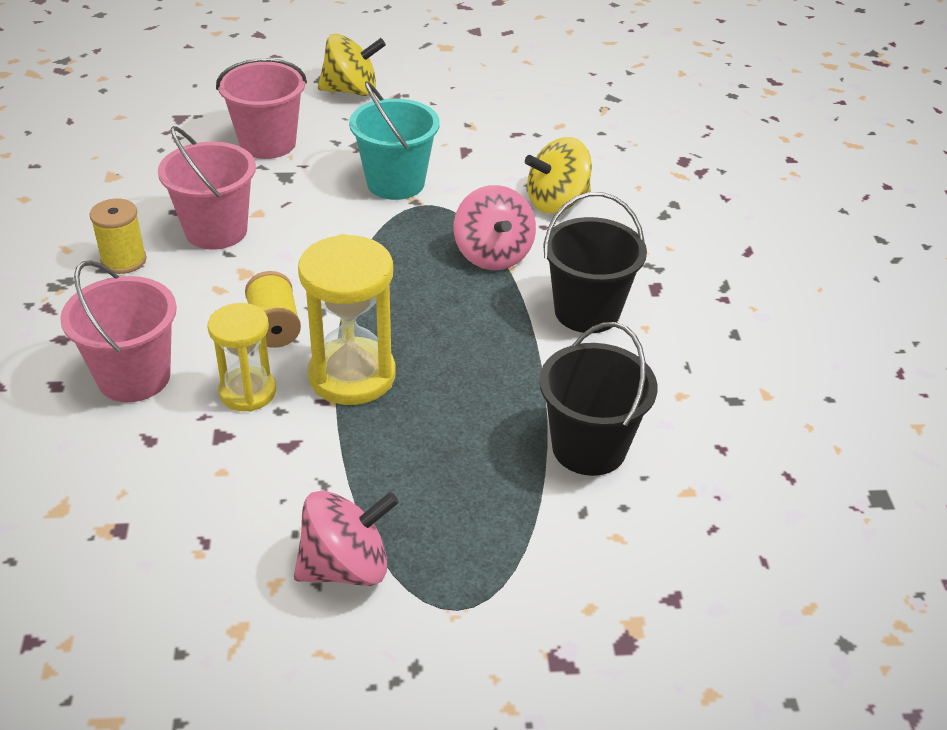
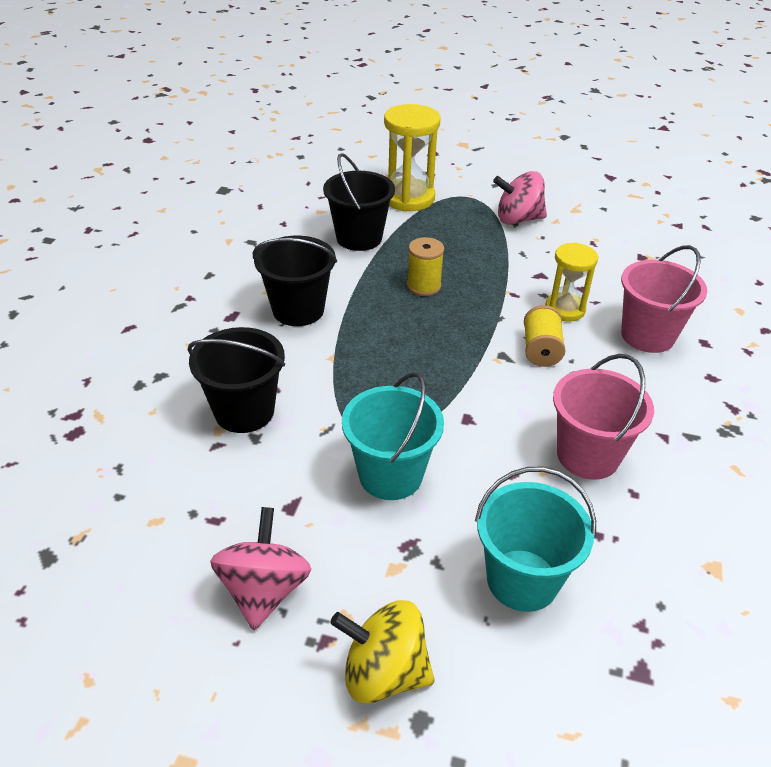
camera: 160 degrees left, 0 degrees up
yellow spool [90,199,147,274] -> yellow spool moved to [407,237,444,296]
pink bucket [216,58,307,159] -> turquoise bucket [475,467,596,612]
yellow hourglass [298,234,396,405] -> yellow hourglass moved to [384,104,440,212]
pink spinning top [454,185,536,270] -> pink spinning top moved to [210,507,311,630]
yellow spinning top [525,137,592,213] -> black bucket [188,327,285,433]

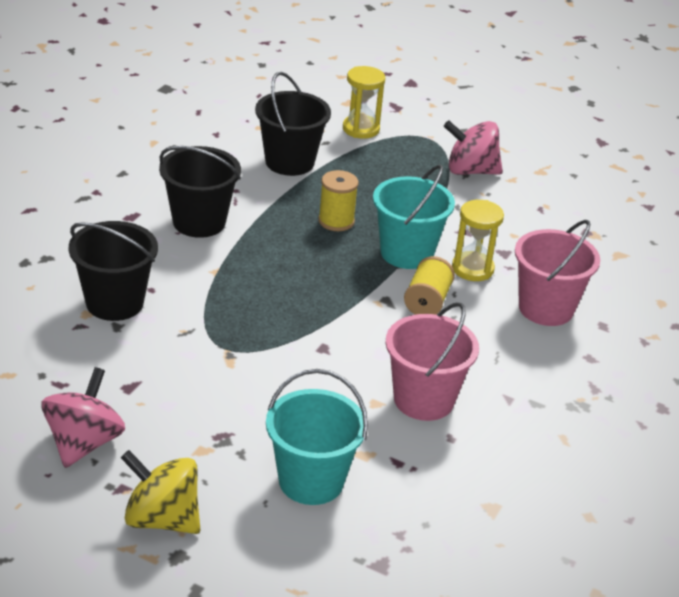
camera: 10 degrees right, 5 degrees down
turquoise bucket [342,372,444,500] -> turquoise bucket moved to [373,165,455,269]
yellow hourglass [384,104,440,212] -> yellow hourglass [343,66,385,139], size x0.64

